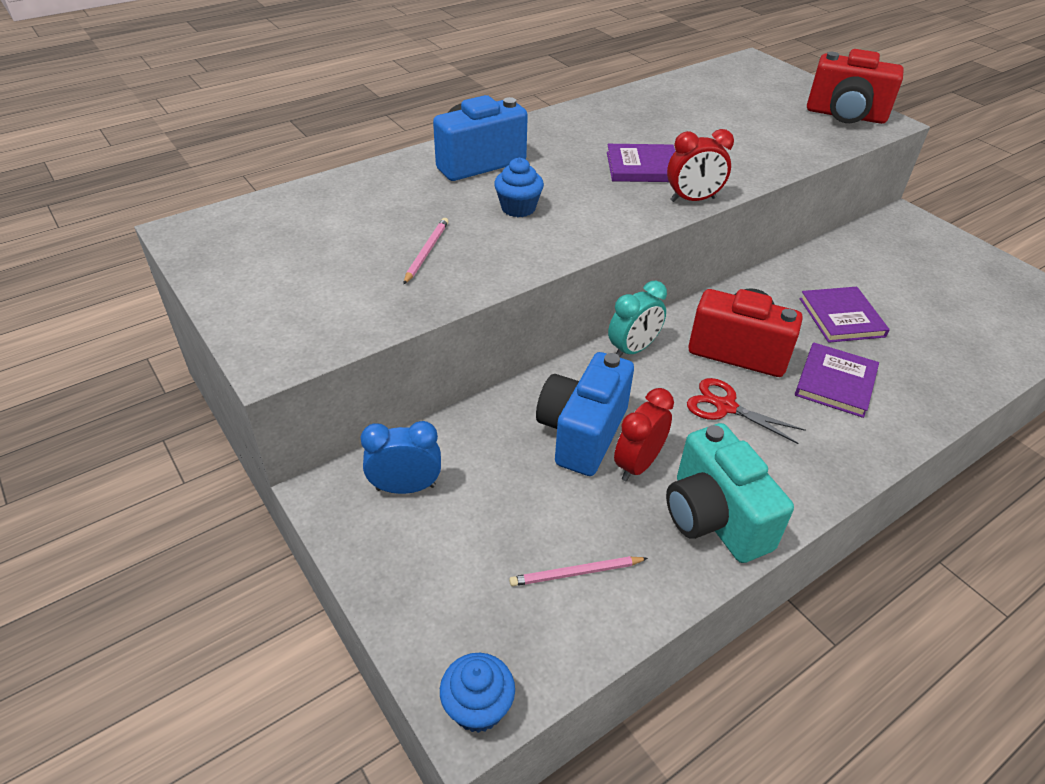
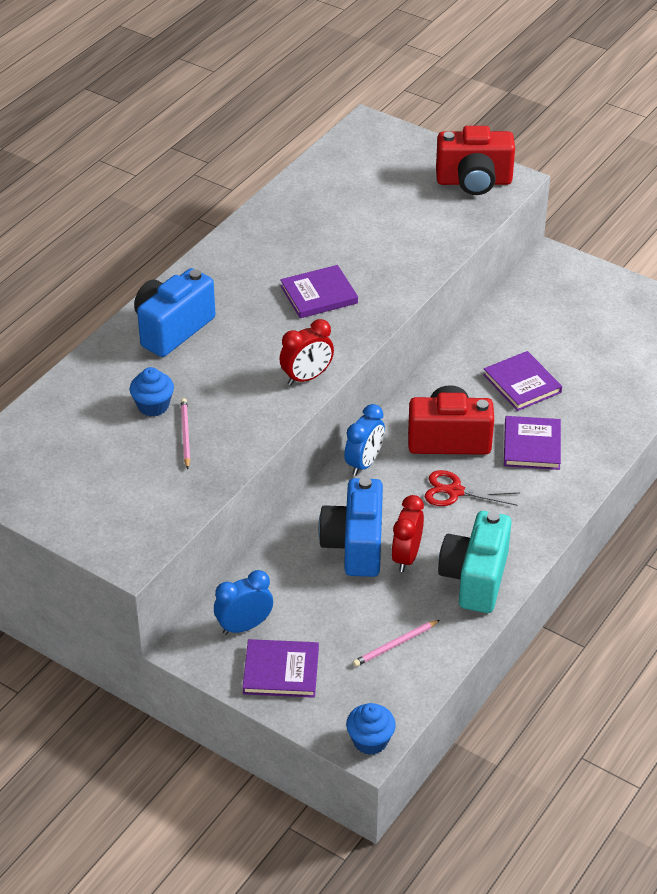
camera: 20 degrees left, 0 degrees up
blue cupcake [494,158,544,217] -> blue cupcake moved to [130,367,174,417]
turquoise clock [608,281,667,357] -> blue clock [344,404,385,476]
turquoise camera [666,423,794,563] -> turquoise camera turned 60 degrees clockwise [438,511,511,613]
red clock [667,129,734,202] -> red clock moved to [279,319,334,385]
none -> purple book [242,639,319,698]

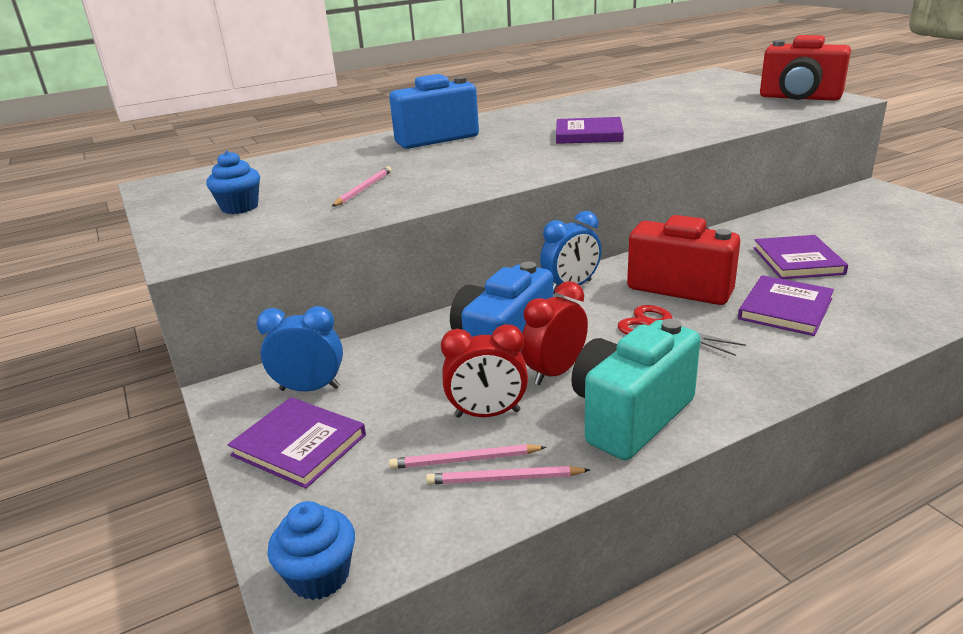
camera: 30 degrees right, 15 degrees down
blue cupcake [130,367,174,417] -> blue cupcake moved to [206,151,260,214]
red clock [279,319,334,385] -> red clock moved to [441,324,528,418]
none -> pink pencil [426,466,590,484]

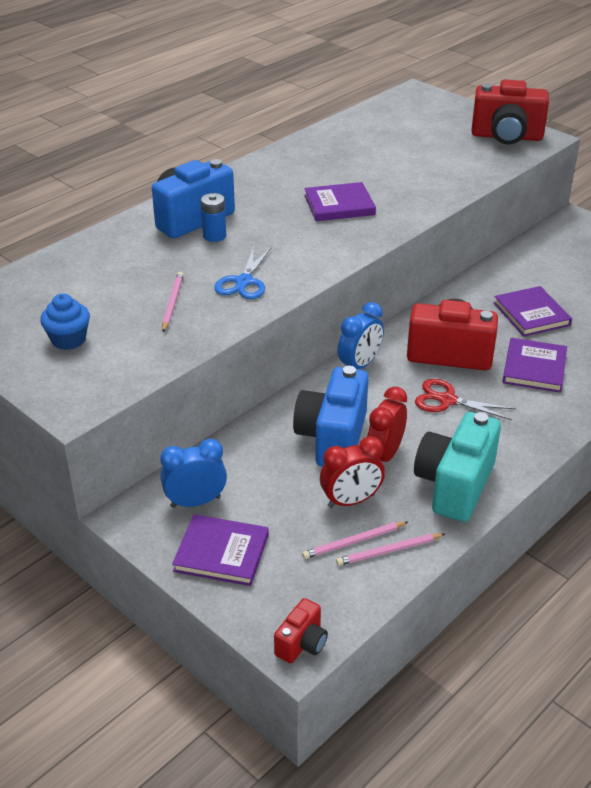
camera: 20 degrees left, 10 degrees up
blue cupcake [268,501,355,600] -> red camera [274,598,328,663]
none -> blue battery [201,193,226,242]
none -> blue scissors [214,247,272,299]

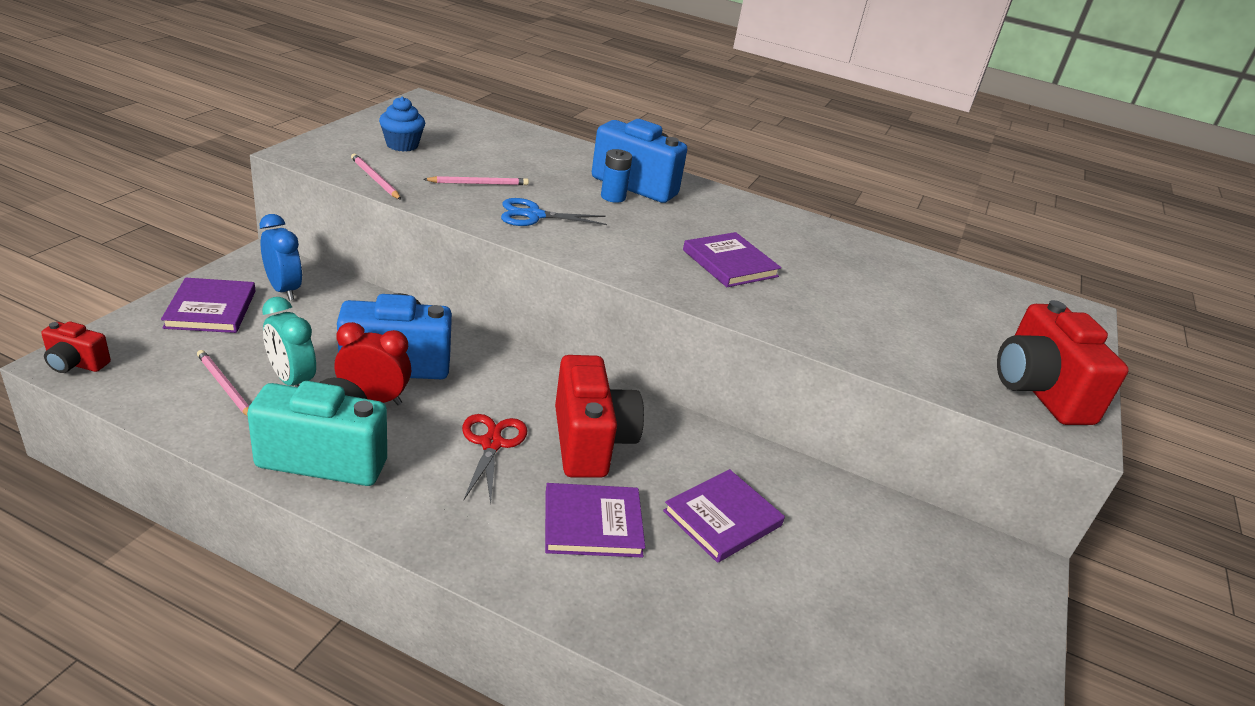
camera: 65 degrees right, 5 degrees down
red clock [320,436,385,508] -> turquoise clock [262,297,316,387]
pink pencil [336,533,445,566] -> pink pencil moved to [351,154,401,200]
blue clock [338,302,384,369] -> none

